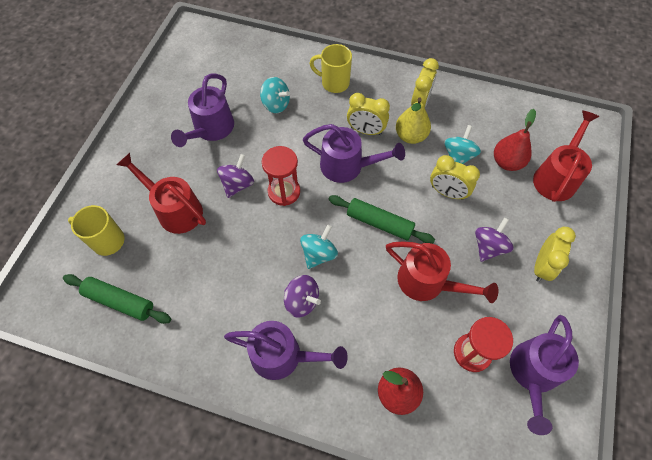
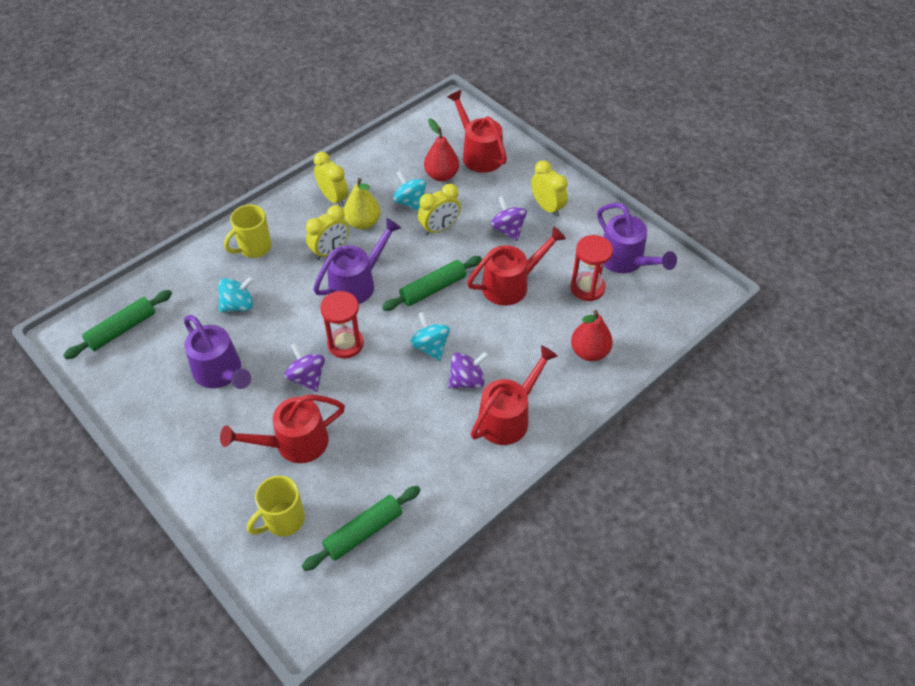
camera: 60 degrees left, 10 degrees down
purple watering can [224,321,348,380] -> red watering can [471,345,558,445]
none -> green rolling pin [63,290,172,359]

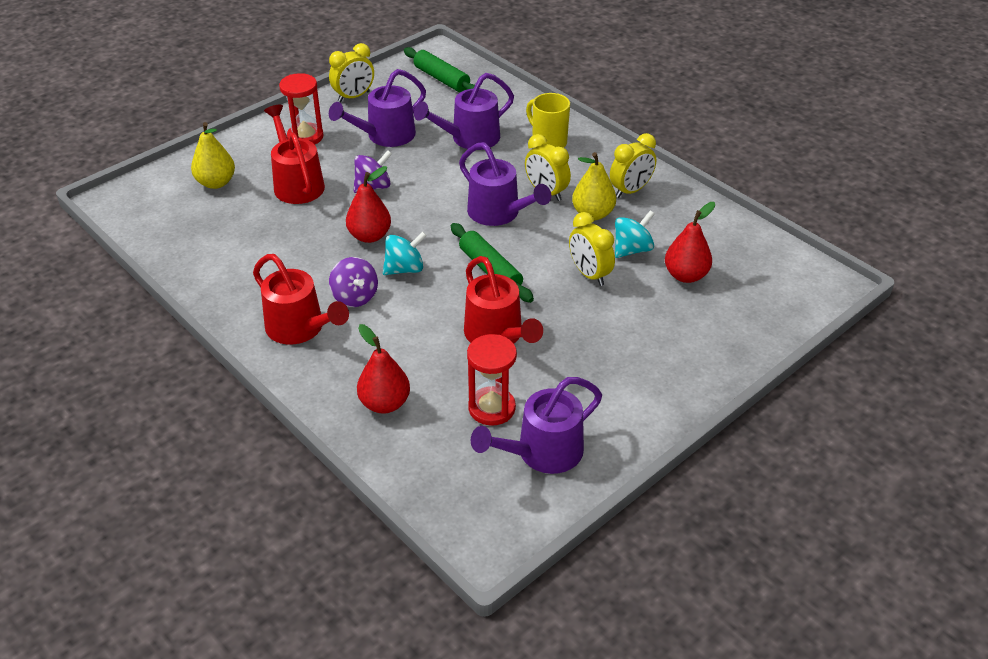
camera: 90 degrees right, 10 degrees down
turquoise spinning top [218,276,254,312] -> purple watering can [414,73,514,150]
yellow mug [247,476,305,536] -> yellow pear [191,122,235,189]
green rolling pin [302,486,420,571] -> none
red hourglass [320,291,364,358] -> red hourglass moved to [279,73,324,145]
red watering can [447,90,507,173] -> none
purple spinning top [491,196,527,241] -> none
yellow clock [531,160,568,217] -> yellow clock moved to [329,43,374,102]
none -> red pear [346,166,391,243]

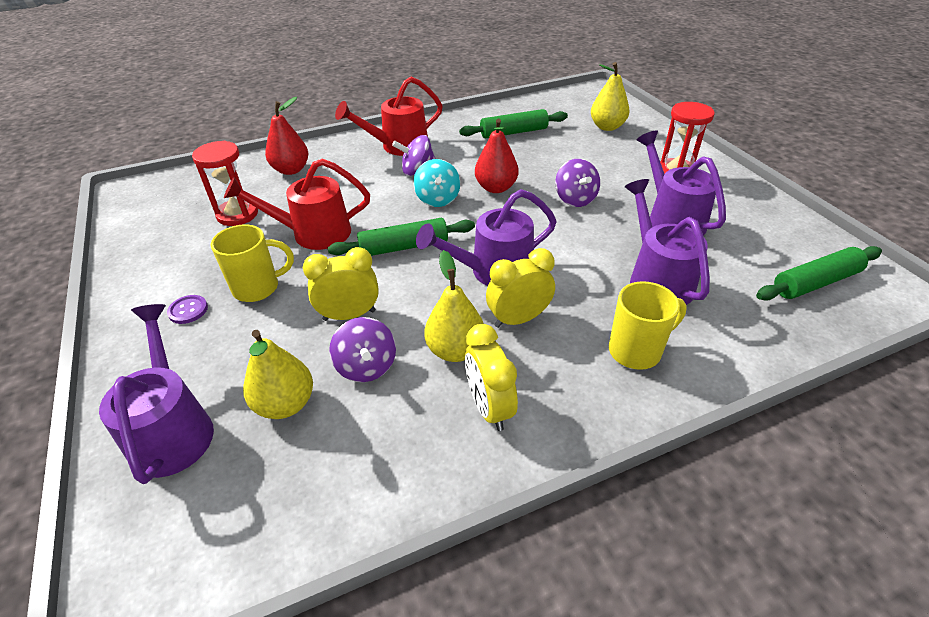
camera: 110 degrees right, 0 degrees up
red watering can [264,105,325,204] -> none
yellow clock [329,43,374,102] -> none
purple watering can [471,377,602,474] -> purple watering can moved to [99,304,214,484]
turquoise spinning top [615,211,655,258] -> purple spinning top [329,317,396,382]
red pear [665,202,715,283] -> yellow pear [243,330,313,419]
none -> purple button [167,295,208,324]
none -> yellow mug [211,224,294,302]
none -> green rolling pin [459,109,568,138]

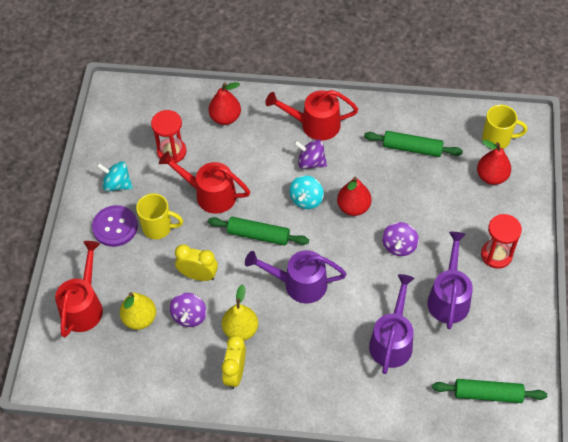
camera: 30 degrees right, 15 degrees up
purple watering can [99,304,214,484] -> red watering can [55,241,103,337]
purple button [167,295,208,324] -> purple button [92,205,138,247], size x1.94
yellow clock [486,248,555,328] -> none
yellow pear [591,62,630,131] -> red pear [477,140,511,185]
yellow mug [609,281,687,370] -> yellow mug moved to [482,105,527,149]
none -> turquoise spinning top [96,161,133,192]

